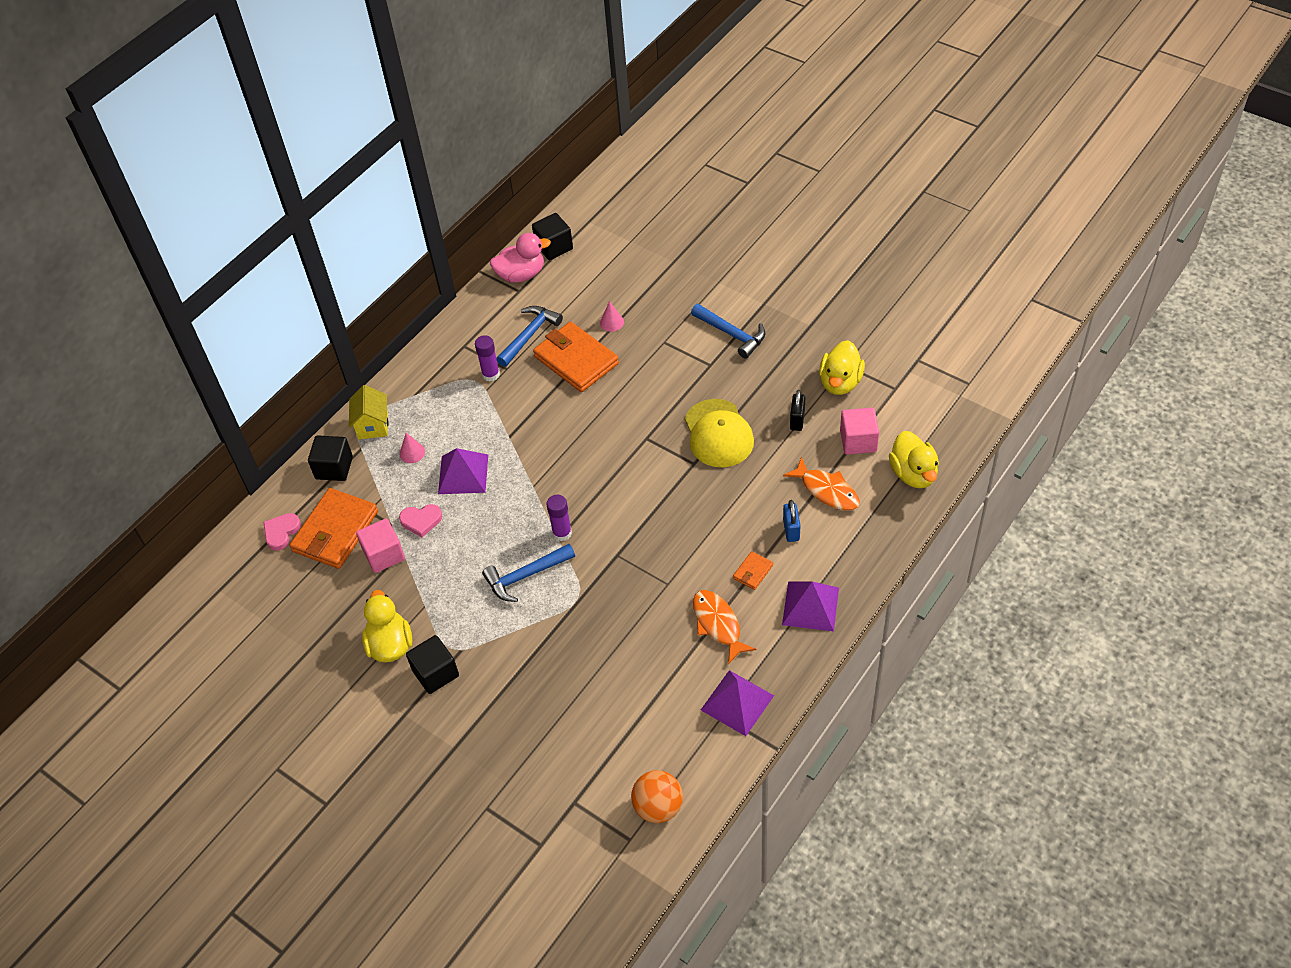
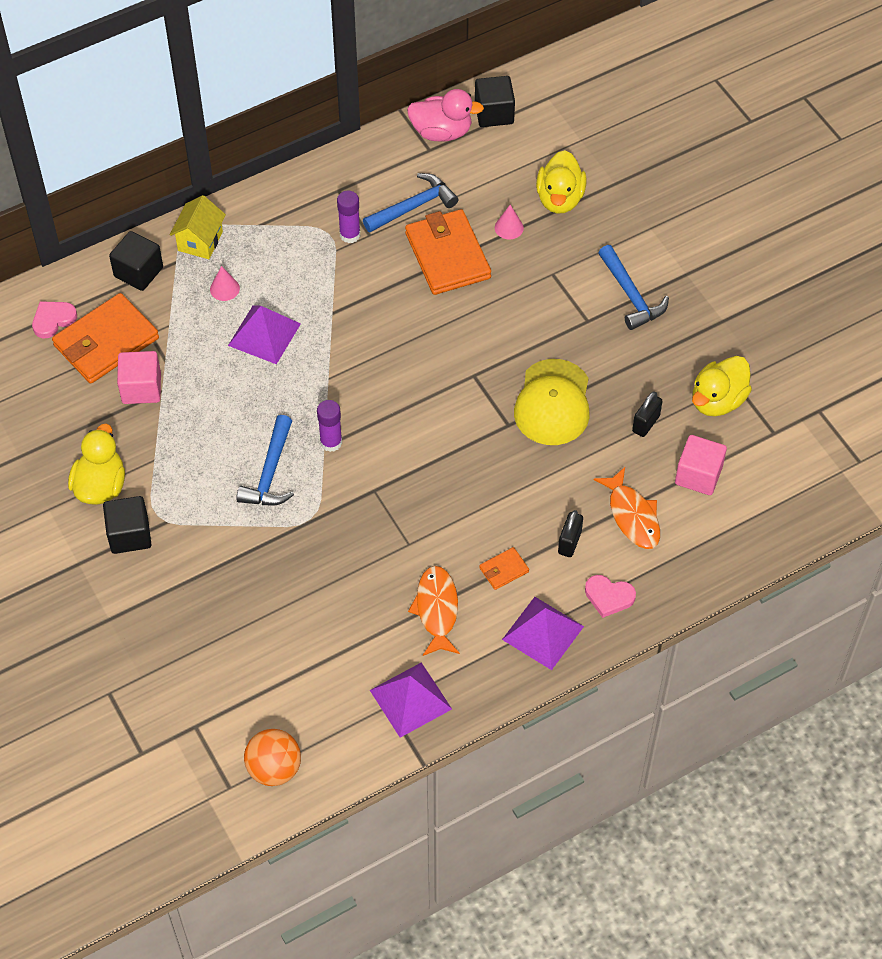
camera: 20 degrees right, 5 degrees up
pink heart [399,504,442,537] -> pink heart moved to [585,575,636,618]
blue hammer [482,544,575,602] -> blue hammer turned 75 degrees counterclockwise [236,415,294,505]
blue padlock [783,500,800,542] -> black padlock [558,510,583,557]
yellow duck [889,431,939,488] -> yellow duck moved to [536,150,587,214]

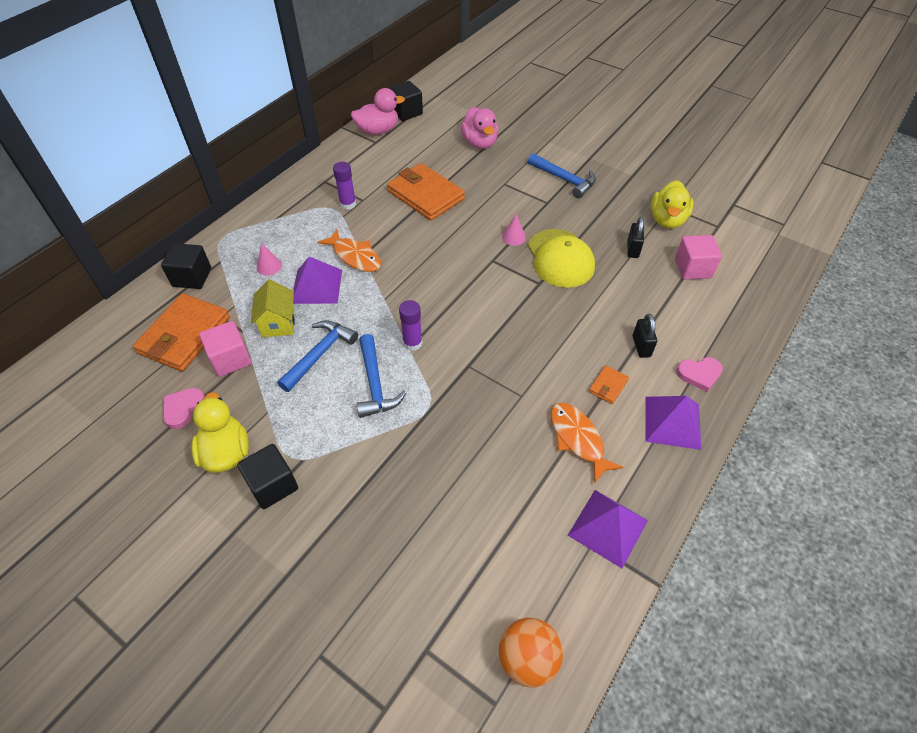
camera: 25 degrees left, 5 degrees down
pink heart [32,301,77,338] -> pink heart moved to [163,388,205,429]
yellow house [170,195,226,259] -> yellow house moved to [251,279,295,337]
blue hammer [363,173,458,232] -> blue hammer moved to [278,320,358,392]
pink cone [495,205,524,240] -> pink cone moved to [502,214,526,246]
yellow duck [536,150,587,214] -> pink duck [460,107,498,149]
orange fish [594,467,660,549] -> orange fish moved to [317,229,381,272]

